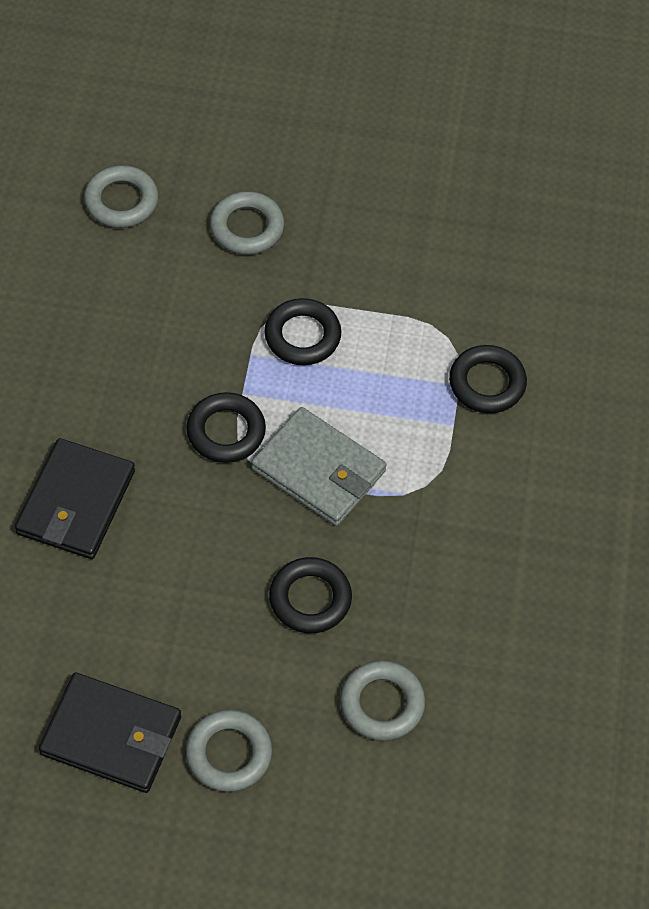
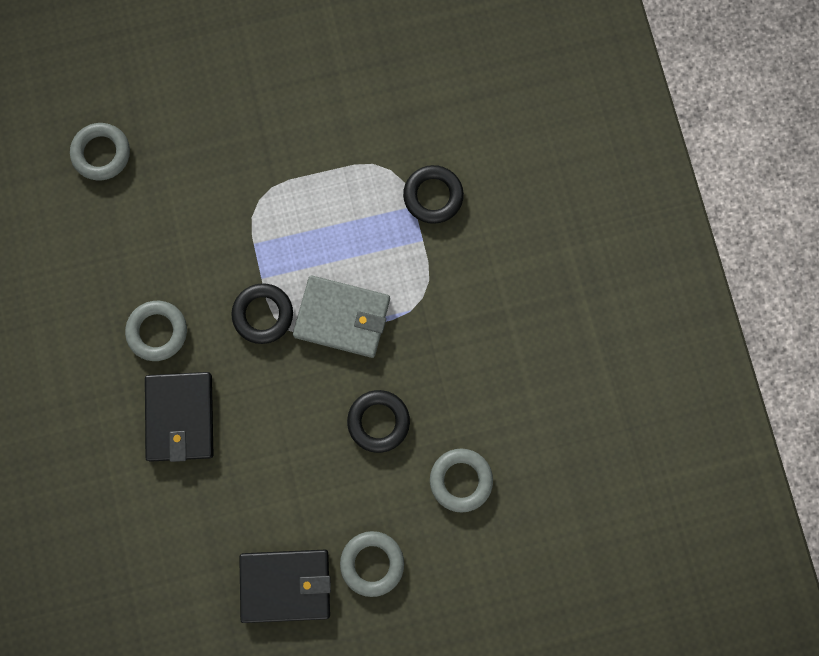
camera: 20 degrees left, 20 degrees up
grey ring [210,191,284,255] -> grey ring moved to [125,301,187,361]
black ring [264,298,341,365] -> none

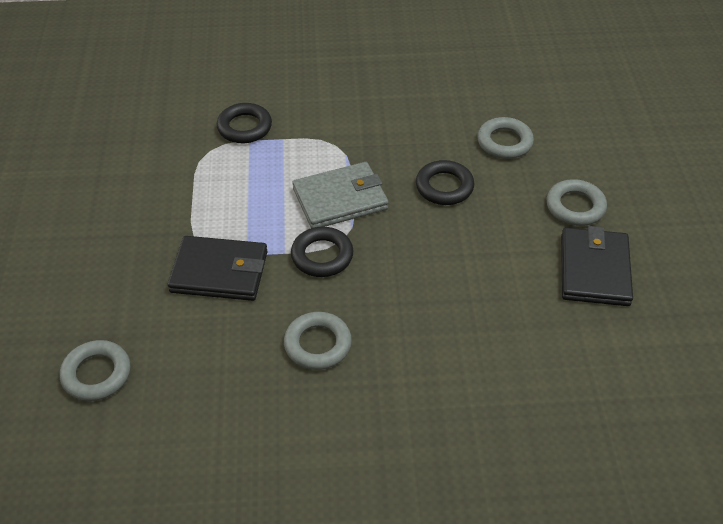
camera: 80 degrees left, 30 degrees down
black wallet [145,372,213,462] -> black wallet moved to [168,236,268,301]
grey wallet [293,275,390,358] -> grey wallet turned 45 degrees clockwise [293,162,389,228]

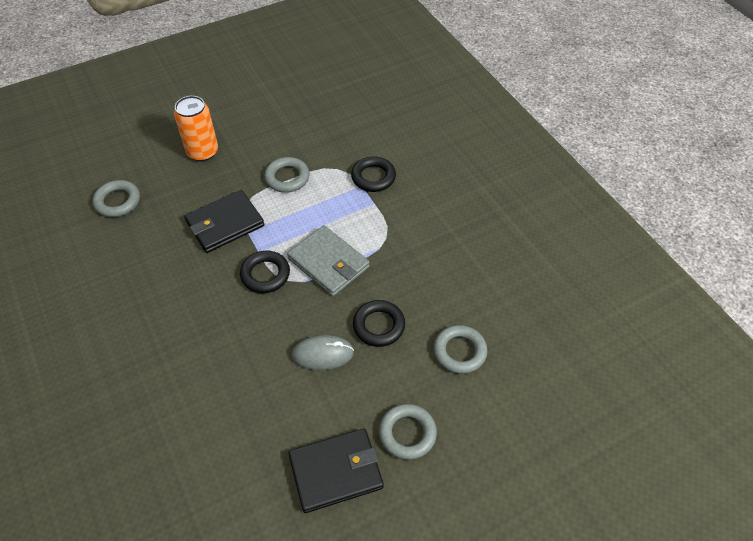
camera: 65 degrees right, 5 degrees up
black wallet [168,236,268,301] -> black wallet turned 75 degrees clockwise [184,190,264,253]
grey ring [284,312,352,370] -> grey ring moved to [264,157,309,193]
none -> orange can [174,96,218,161]
none -> grey mouse [292,335,354,370]

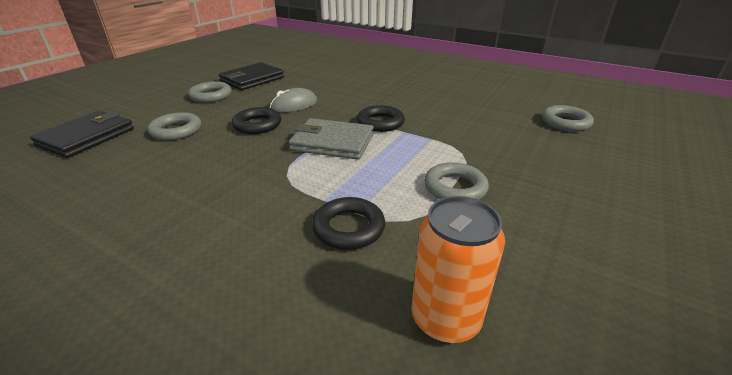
camera: 150 degrees right, 20 degrees down
orange can [174,96,218,161] -> orange can moved to [411,196,505,343]
black wallet [184,190,264,253] -> black wallet moved to [30,111,134,158]

